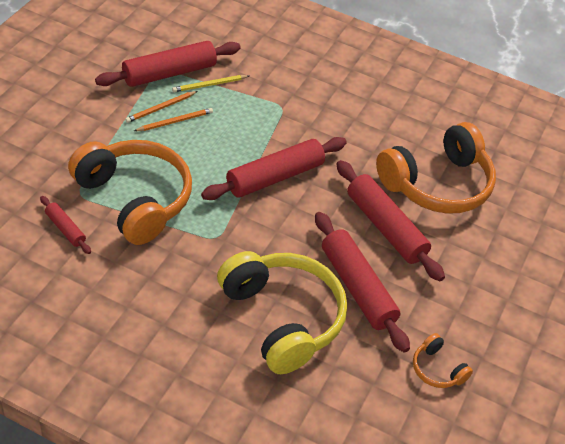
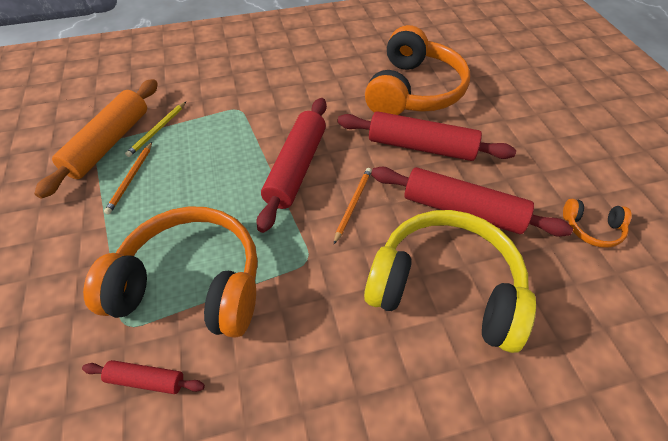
camera: 35 degrees left, 5 degrees up
red rolling pin [95,41,241,87] -> orange rolling pin [34,79,158,199]
orange pencil [134,108,213,131] -> orange pencil moved to [334,168,372,244]

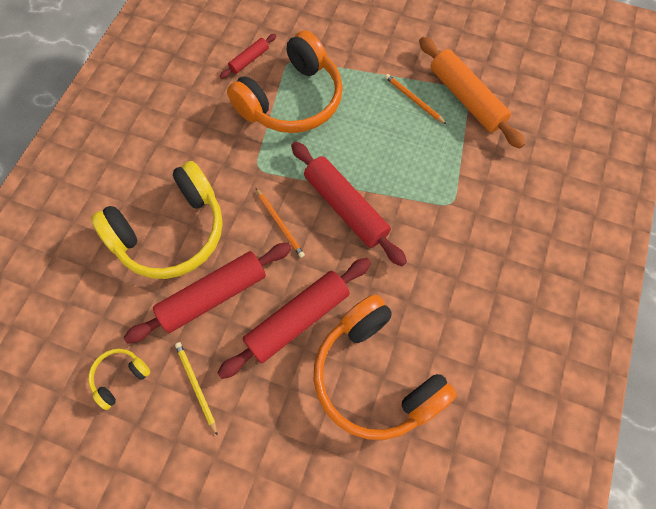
camera: 125 degrees right, 15 degrees up
yellow pencil [125,102,186,157] -> yellow pencil moved to [175,342,218,436]
orange headphones [563,199,632,248] -> yellow headphones [88,349,151,410]

